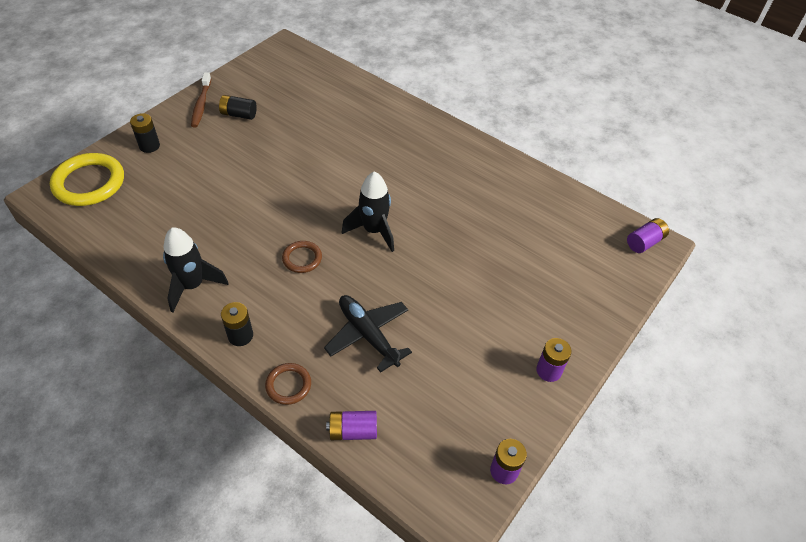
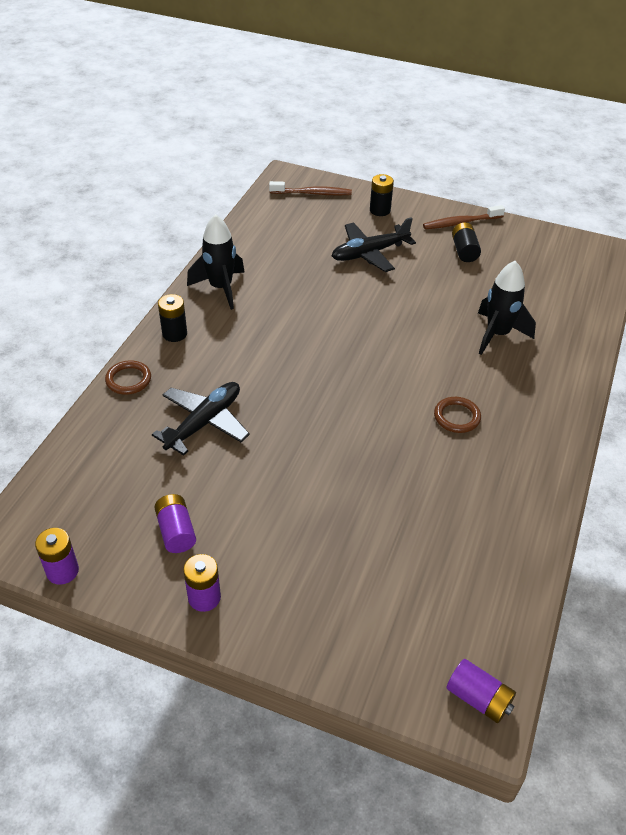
camera: 75 degrees right, 5 degrees down
yellow ring [50,153,124,206] -> brown toothbrush [269,181,352,196]
brown ring [282,241,322,273] -> brown ring moved to [434,397,481,433]
purple battery [326,411,377,440] -> purple battery moved to [154,494,196,553]
black rocket [342,171,394,252] -> black rocket moved to [478,261,536,355]
none -> black plane [332,217,416,272]

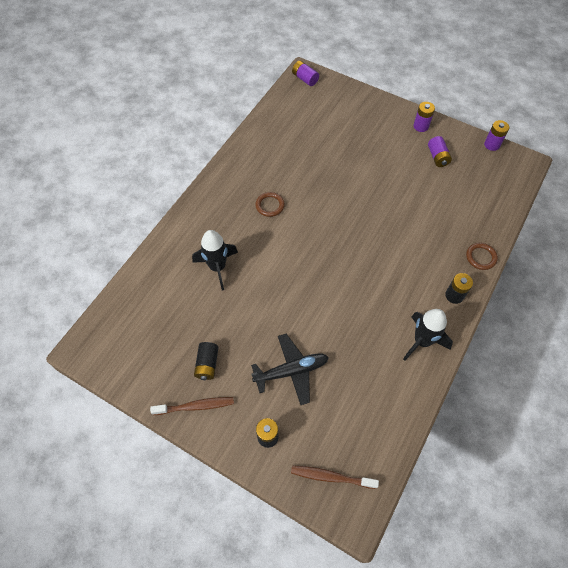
camera: 170 degrees left, 15 degrees up
black plane [152,382,250,456] -> none

